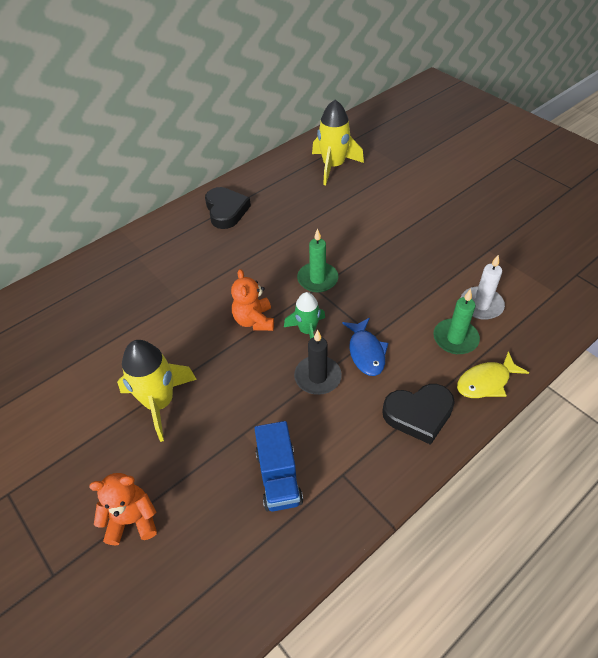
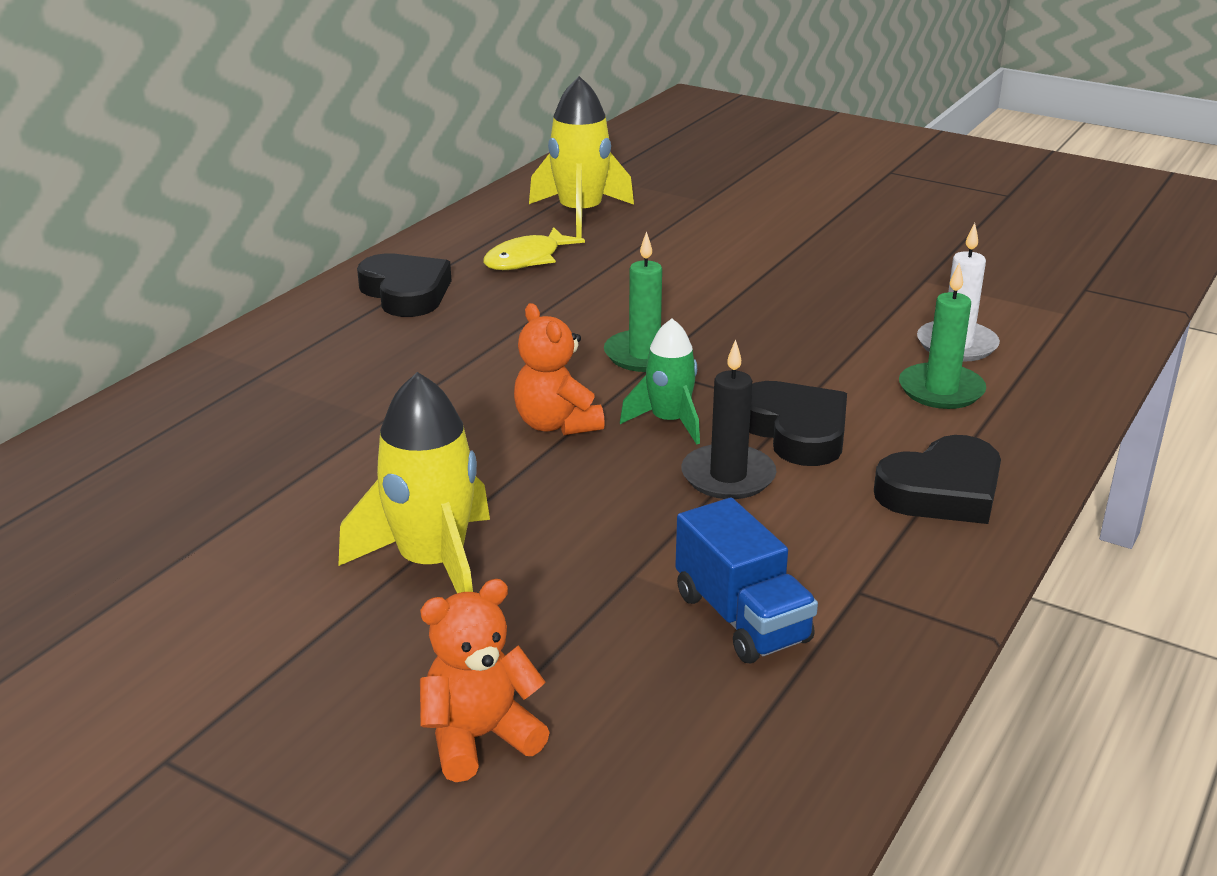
camera: 20 degrees left, 20 degrees down
blue fish [342,318,388,376] -> black heart [749,381,847,466]
yellow fish [457,351,529,398] -> yellow fish moved to [483,227,585,270]

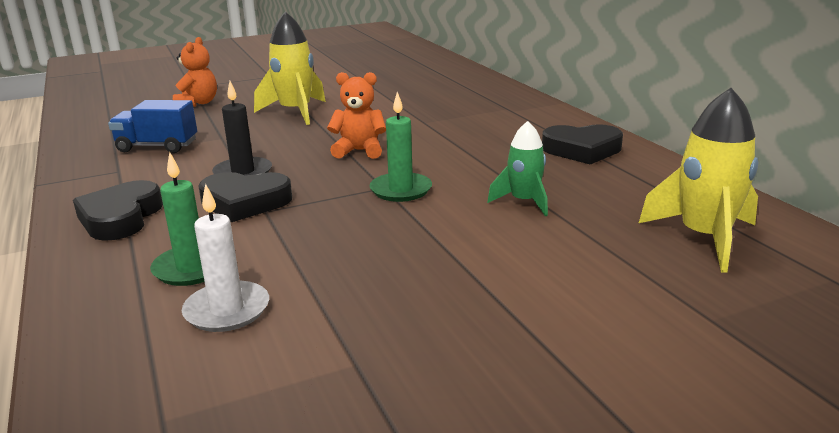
camera: 125 degrees right, 5 degrees down
yellow fish [483,227,585,270] -> none
green rocket [620,319,700,444] -> green rocket moved to [487,121,548,216]

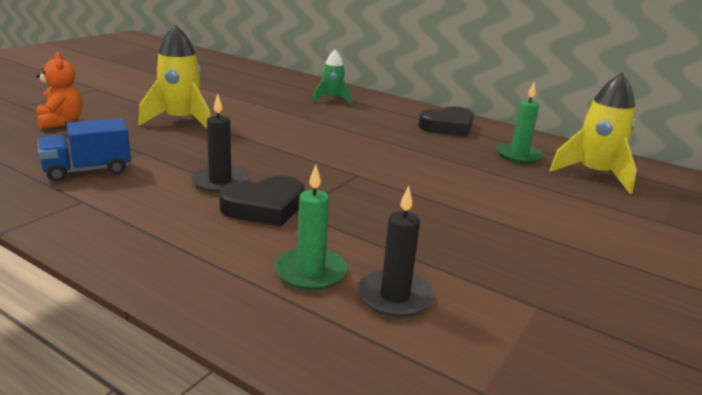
camera: 35 degrees left, 0 degrees up
black heart [73,180,163,241] -> none
white candle [182,184,269,332] -> black candle [358,185,434,317]
orange teddy bear [327,72,386,159] -> none
green candle [370,92,432,202] -> green candle moved to [496,82,544,164]
green rocket [487,121,548,216] -> green rocket moved to [313,50,352,104]

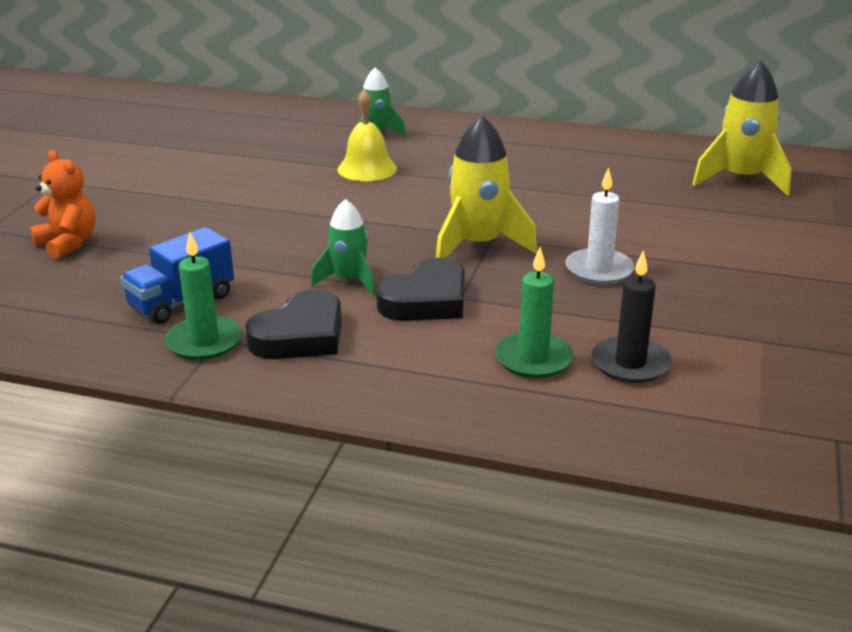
camera: 15 degrees left, 5 degrees up
yellow rocket [139,24,210,128] -> yellow rocket moved to [436,115,537,258]
black candle [191,93,249,193] -> green rocket [311,199,376,296]
black heart [419,106,474,137] -> black heart moved to [245,289,342,359]
green candle [496,82,544,164] -> green candle moved to [165,232,242,360]
none -> yellow bell [337,89,397,181]
none -> white candle [565,167,635,285]

